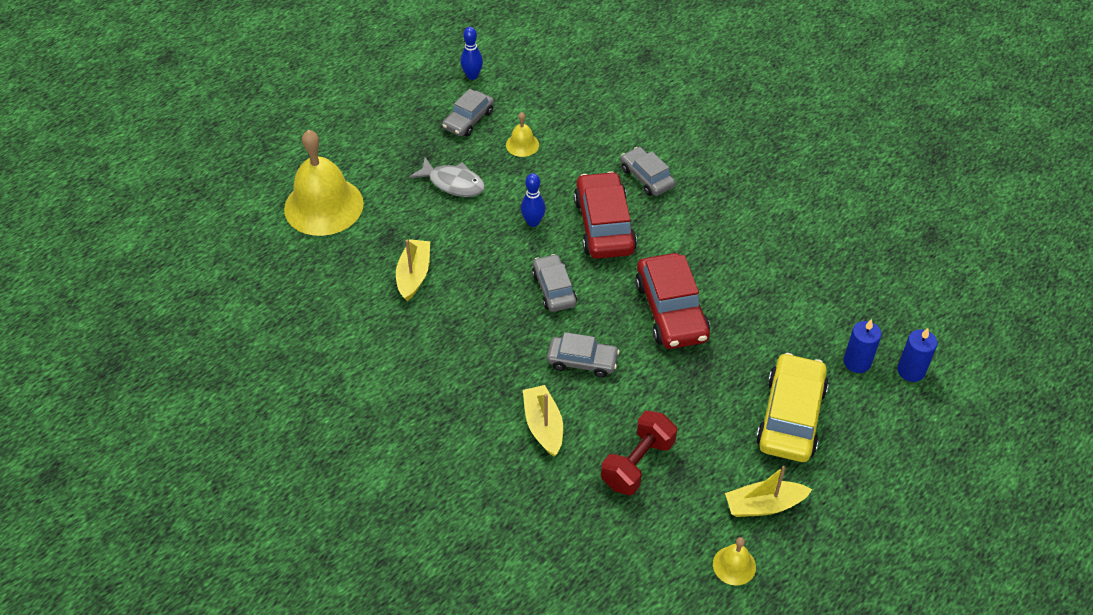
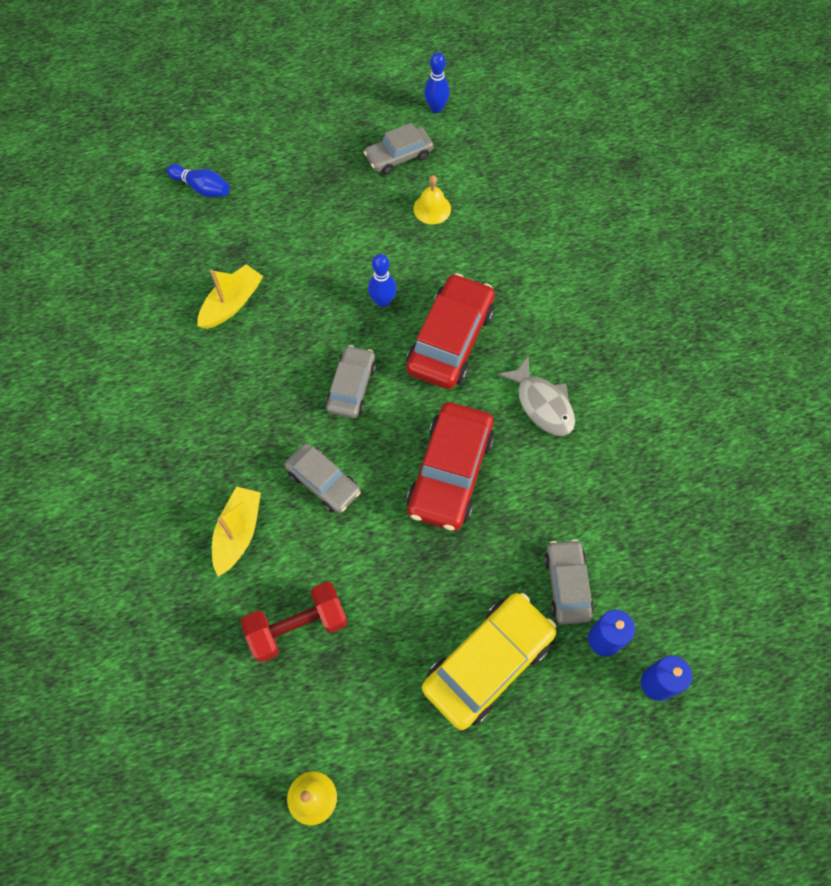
camera: 30 degrees right, 15 degrees up
yellow bell [284,130,364,236] -> blue bowling pin [167,164,230,197]
grey fish [409,157,485,197] -> grey fish moved to [497,356,575,436]
grey car [620,147,675,196] -> grey car moved to [544,539,594,624]
yellow boat [725,466,812,517] -> none

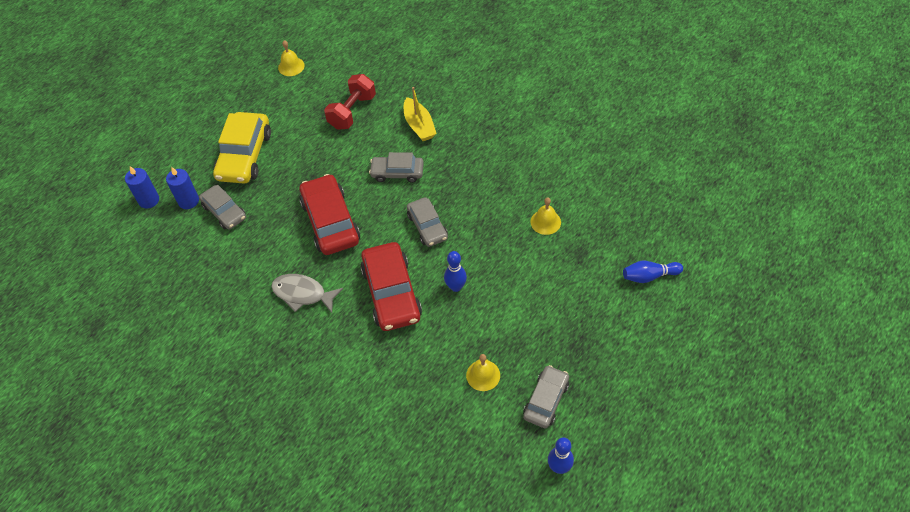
camera: 145 degrees right, 10 degrees down
yellow boat [197,264,263,329] -> yellow bell [530,198,561,235]

